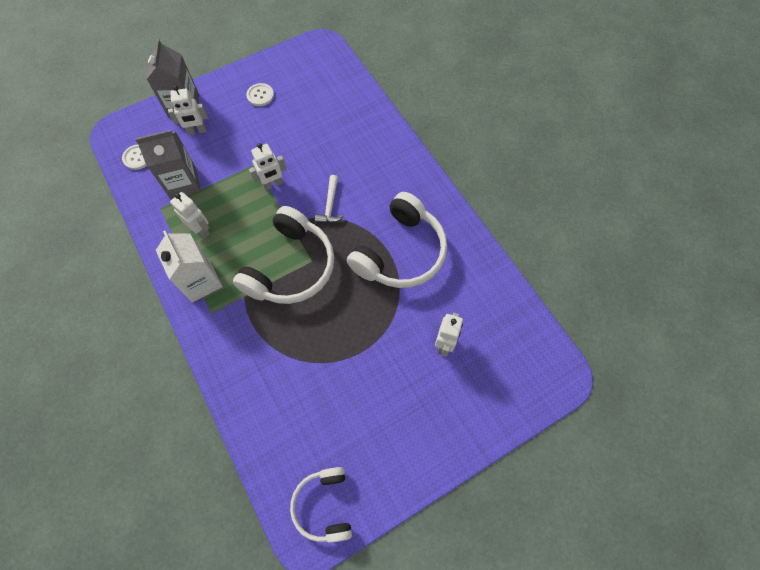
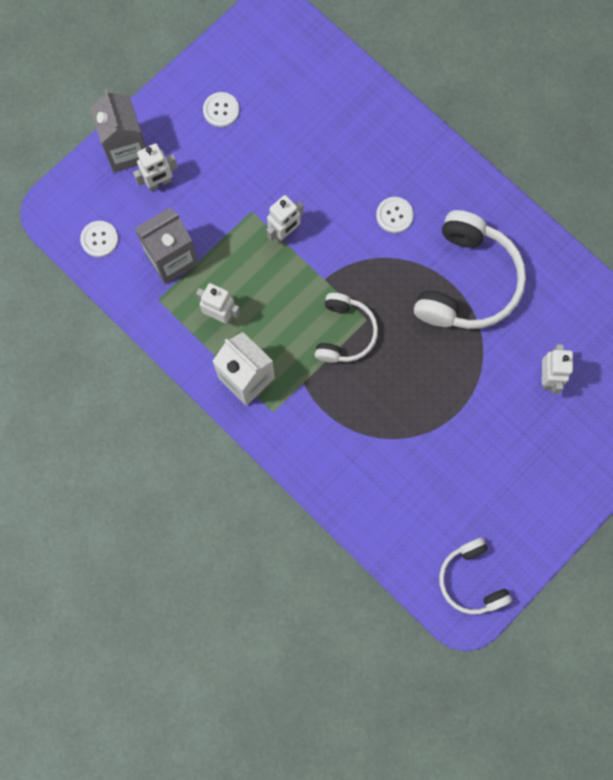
camera: 15 degrees left, 10 degrees up
white headphones [233,206,334,304] -> white headphones [315,293,378,363], size x0.59
white hammer [315,175,345,223] -> none
none -> white button [376,197,414,233]

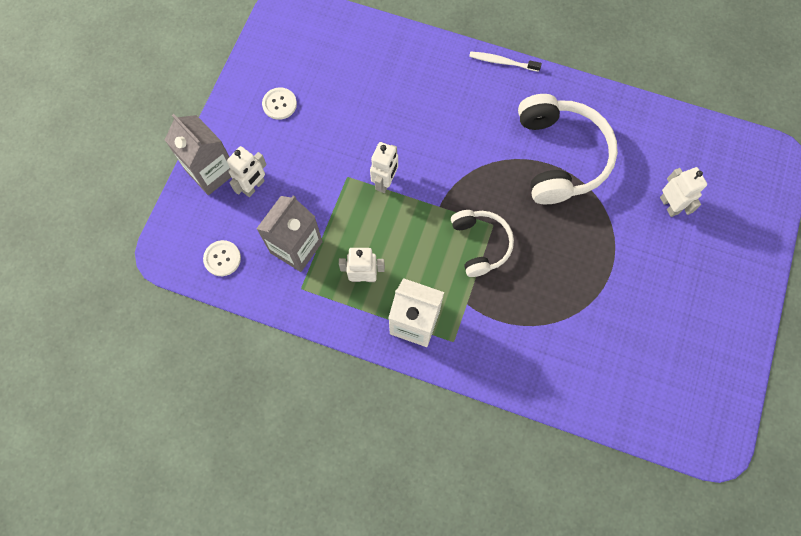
camera: 25 degrees left, 5 degrees down
white button [376,197,414,233] -> none
white headphones [439,537,512,614] -> none
none -> white toothbrush [469,51,542,72]

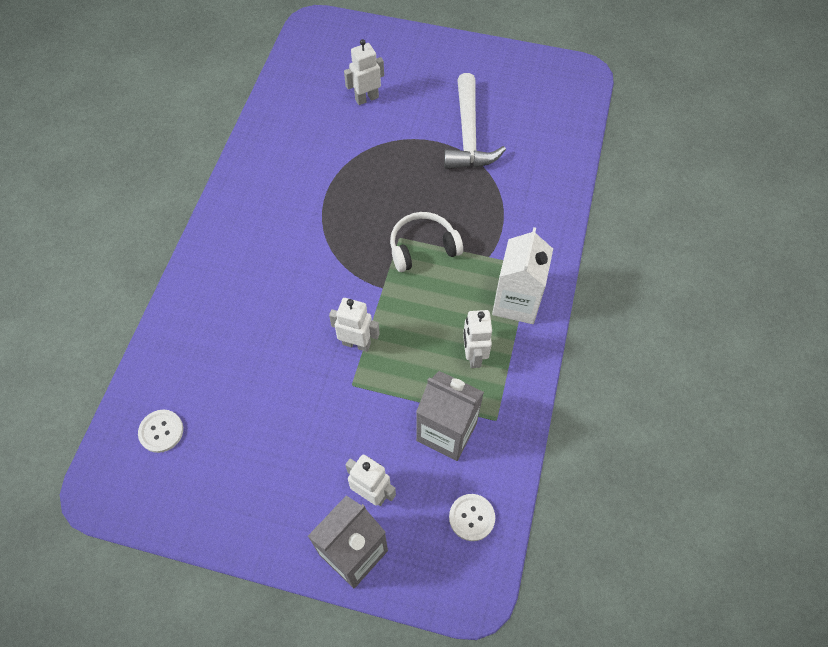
camera: 95 degrees left, 10 degrees down
white button [262,87,297,120] -> white button moved to [138,410,183,453]
white toothbrush [469,51,542,72] -> none
white headphones [518,94,618,204] -> none
none -> white hammer [444,73,506,169]

